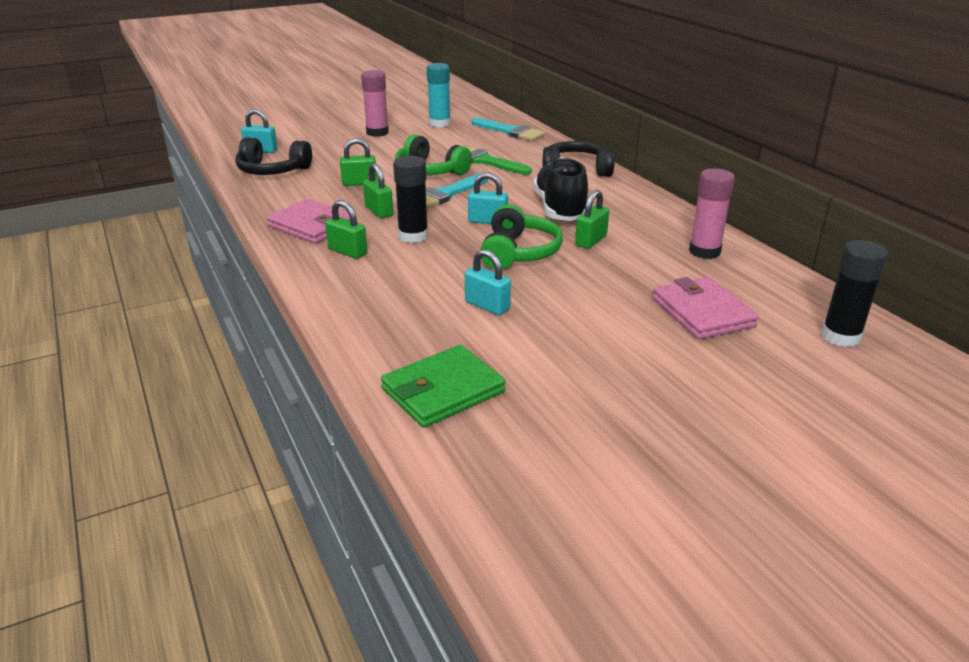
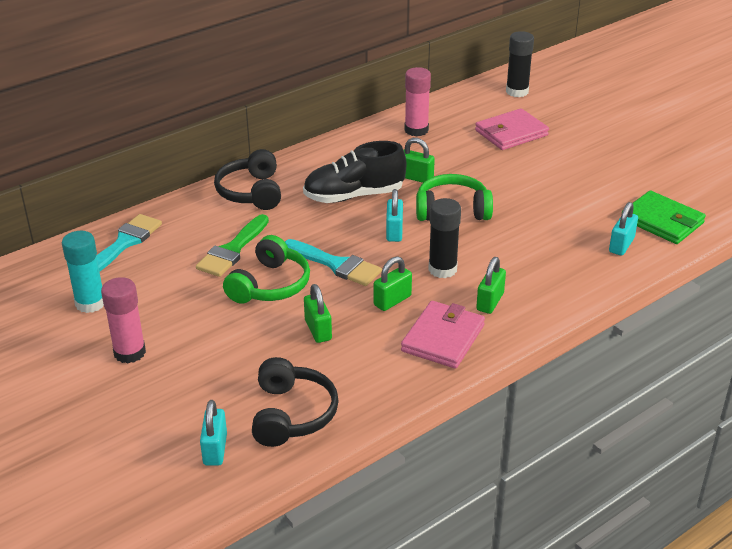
camera: 100 degrees left, 5 degrees up
turquoise padlock [465,249,511,315] -> turquoise padlock moved to [609,202,638,256]

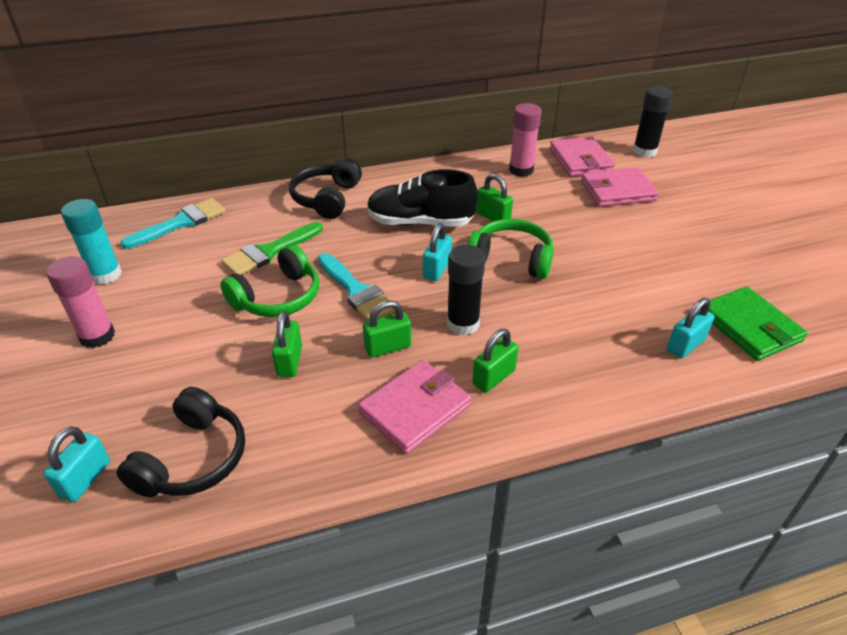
camera: 20 degrees right, 5 degrees up
none -> pink wallet [550,136,615,177]

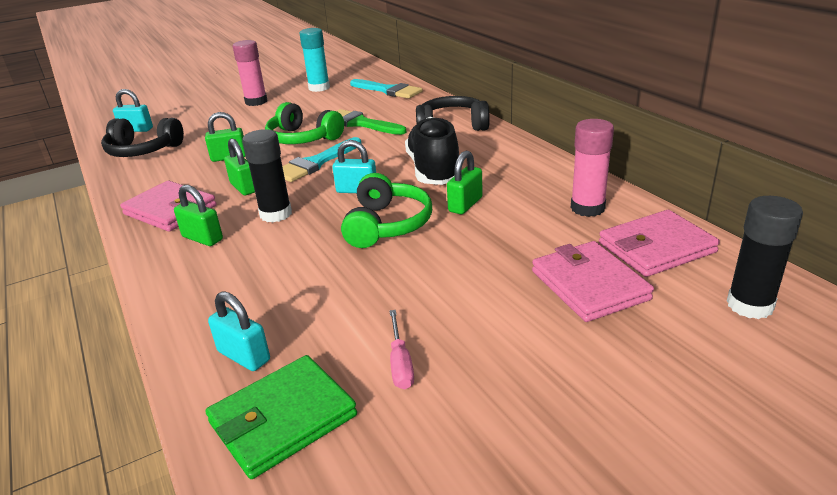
camera: 80 degrees right, 10 degrees down
none -> pink screwdriver [390,310,414,389]

